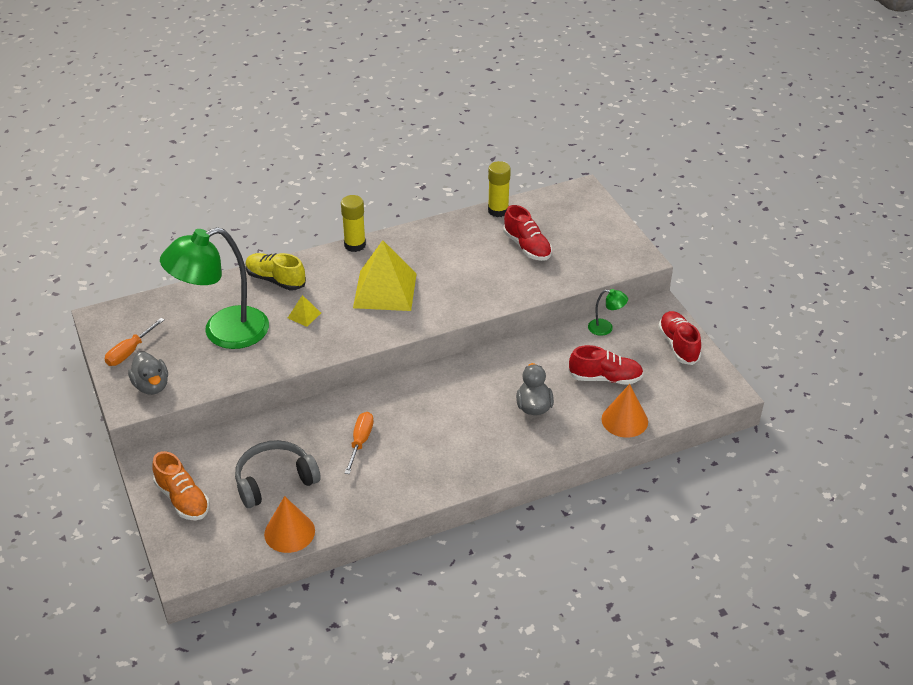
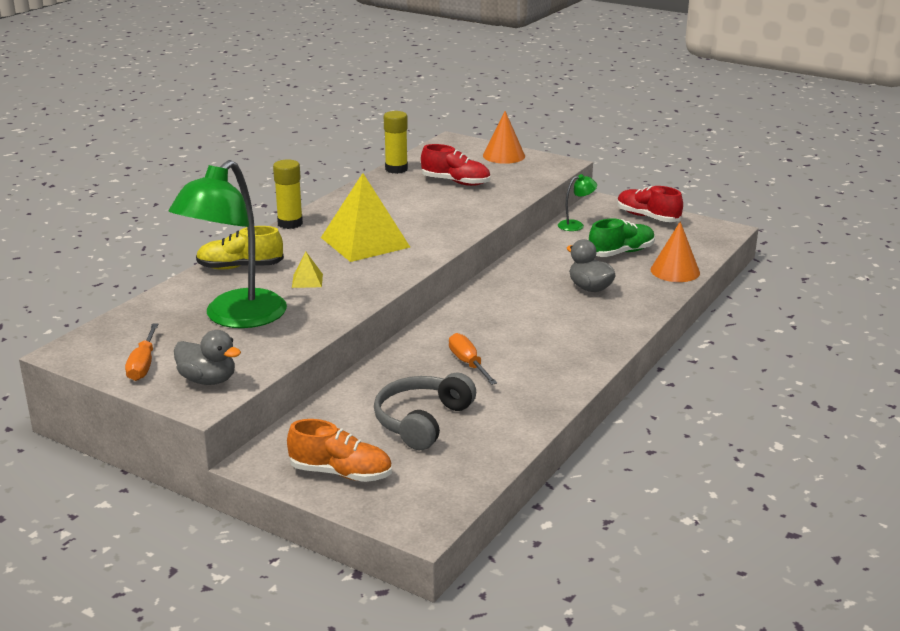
camera: 35 degrees left, 15 degrees down
orange cone [264,496,315,553] -> orange cone moved to [483,111,525,164]
red shoe [568,345,644,385] -> green shoe [589,219,655,257]

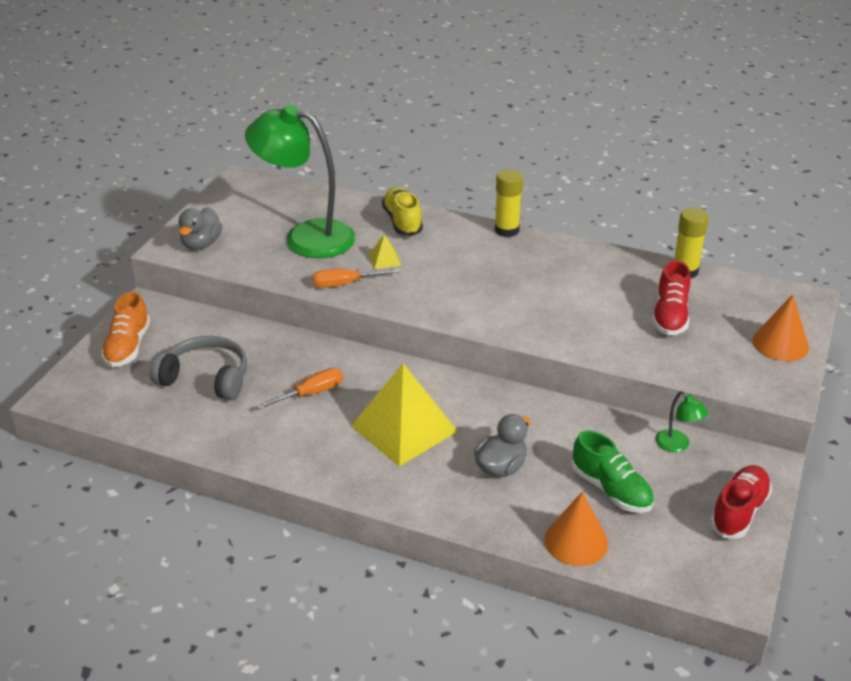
camera: 80 degrees right, 10 degrees up
orange screwdriver [125,324,159,381] -> orange screwdriver moved to [312,269,400,288]
yellow pyramid [321,173,410,262] -> yellow pyramid moved to [351,363,458,466]

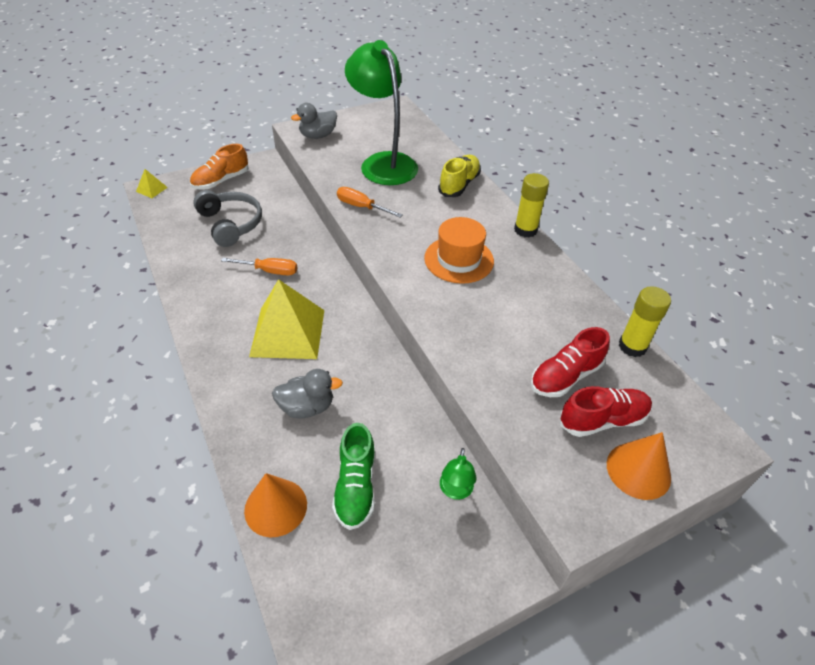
camera: 40 degrees right, 10 degrees up
yellow pyramid [369,234,401,269] -> yellow pyramid moved to [136,169,168,198]
red shoe [710,465,772,539] -> red shoe moved to [560,386,652,437]
none -> orange hat [424,217,494,284]

